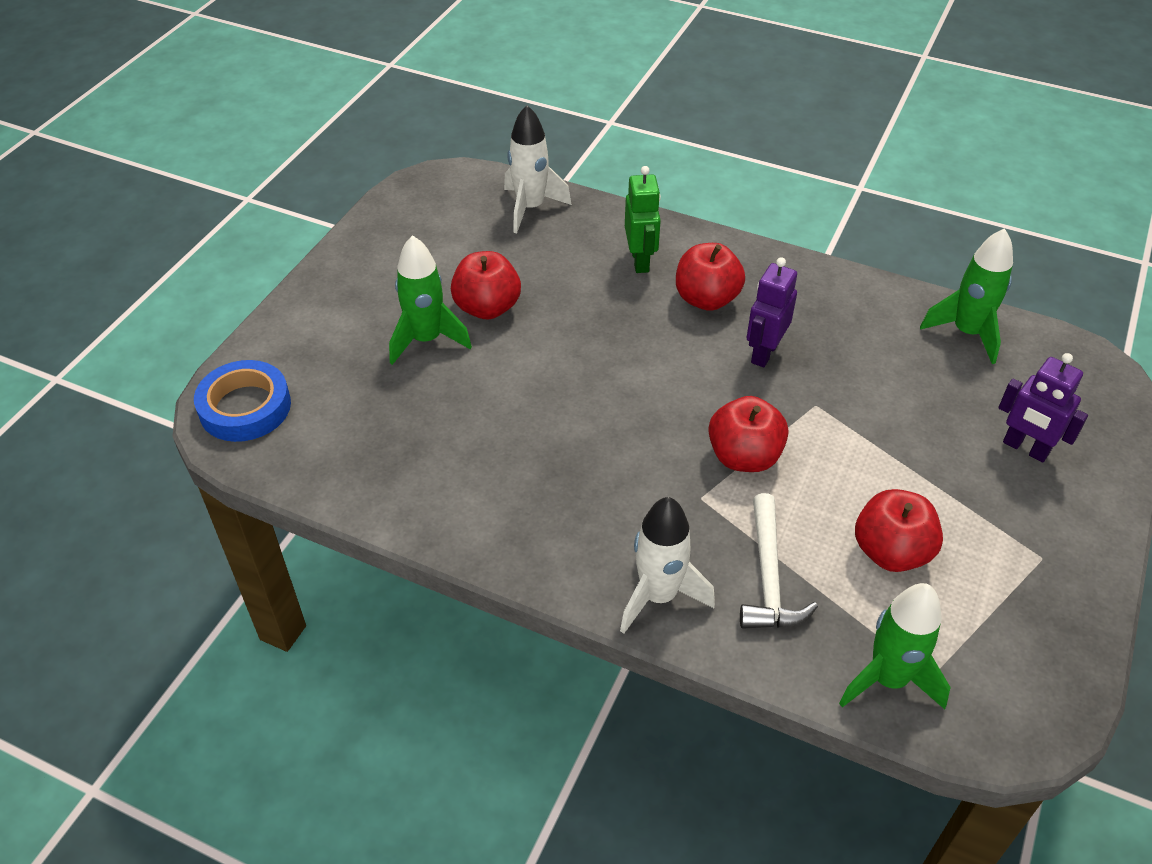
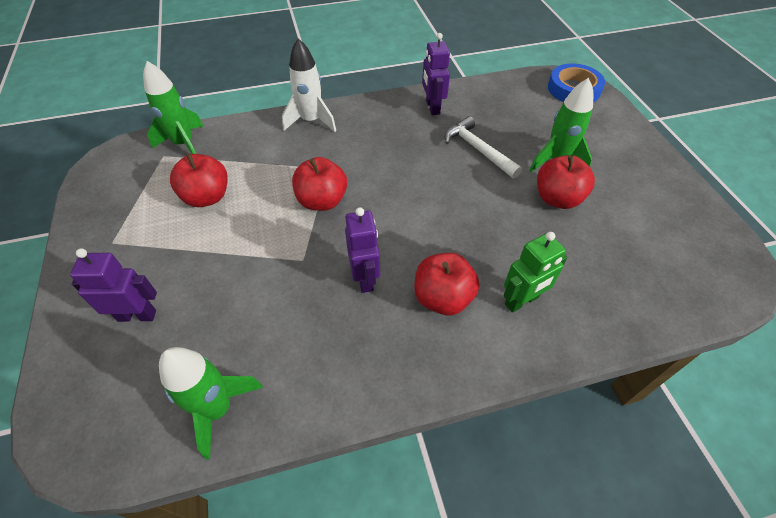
camera: 140 degrees right, 5 degrees up
white rocket [504,105,572,233] -> none
green robot [625,166,661,273] -> green robot turned 75 degrees counterclockwise [503,232,567,313]
white hammer [740,493,818,629] -> white hammer moved to [444,116,522,178]
none -> purple robot [422,33,450,115]

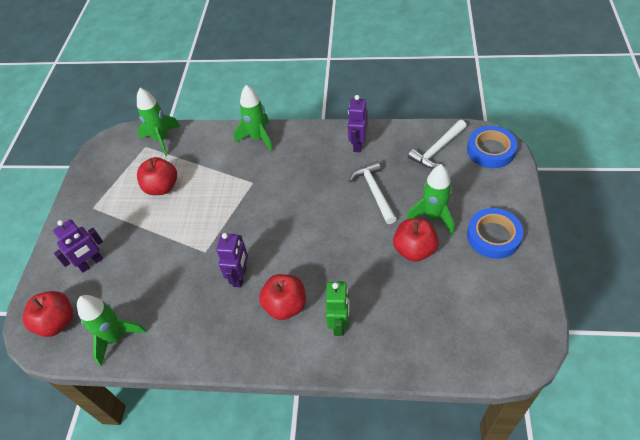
camera: 25 degrees right, 0 degrees up
purple robot [70,248,157,322] -> purple robot turned 120 degrees clockwise [53,219,103,273]
white rocket [282,38,336,132] -> green rocket [234,85,273,152]
red apple [292,157,347,211] -> red apple moved to [23,291,73,337]
green robot [503,232,567,313] -> green robot turned 75 degrees counterclockwise [326,281,350,336]
none -> white hammer [408,120,467,169]
none -> blue tape [467,208,524,259]

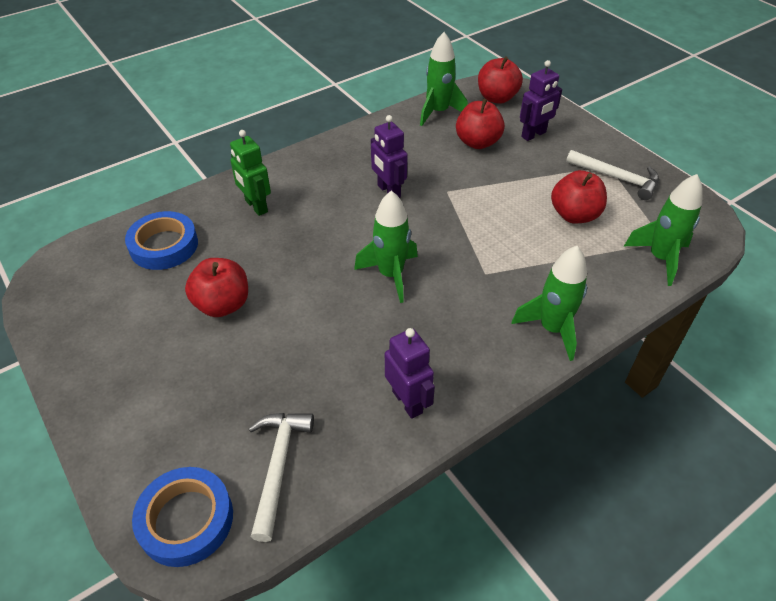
camera: 135 degrees right, 5 degrees down
purple robot [53,219,103,273] -> purple robot turned 135 degrees counterclockwise [520,60,562,141]
red apple [259,274,306,320] -> red apple moved to [456,99,505,149]
white hammer [349,161,397,224] -> white hammer moved to [566,150,659,200]
green rocket [406,165,454,235] -> green rocket moved to [354,190,418,303]
blue tape [467,208,524,259] -> blue tape moved to [125,211,198,270]

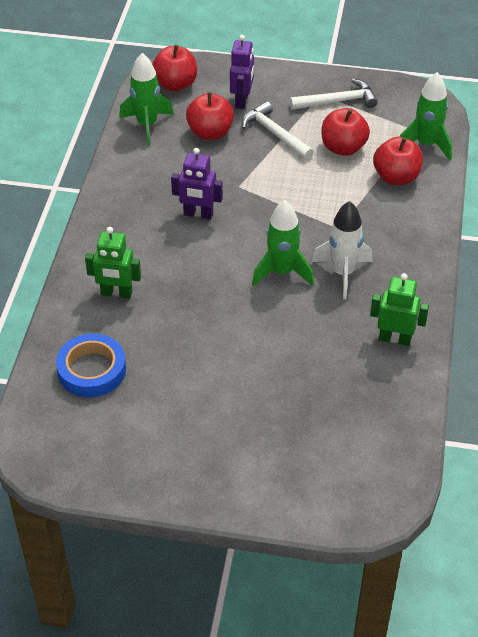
camera: 45 degrees left, 0 degrees up
blue tape [132,467,233,567] -> none
red apple [185,258,248,317] -> red apple moved to [373,137,423,185]
white hammer [249,413,314,542] -> white hammer moved to [242,101,314,160]
purple robot [385,328,435,419] -> green robot [370,273,429,346]
green rocket [512,246,587,361] -> none
none -> white rocket [312,201,373,299]

